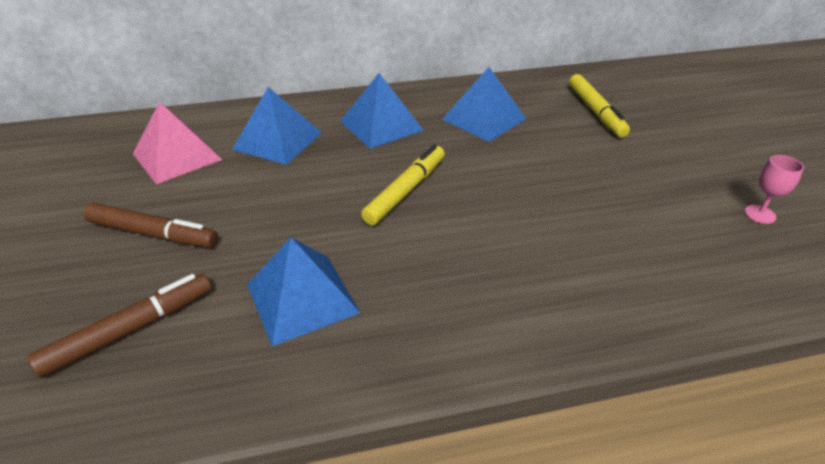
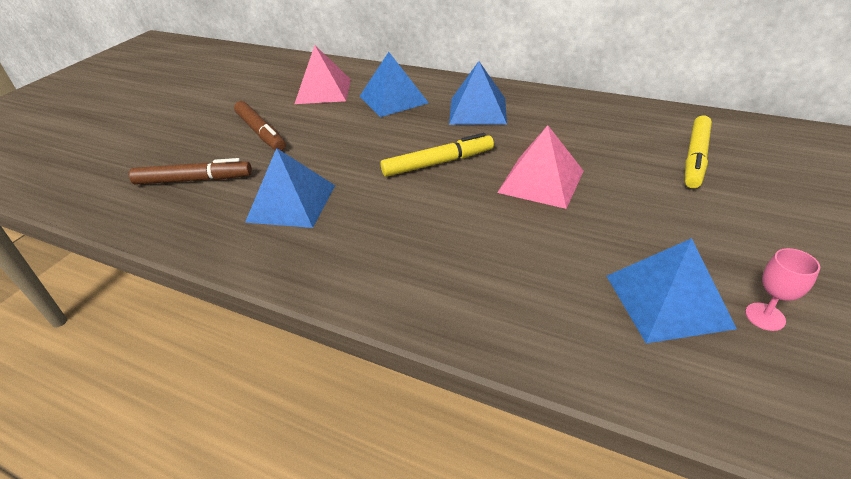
camera: 40 degrees right, 0 degrees up
blue pyramid [442,67,526,142] -> blue pyramid moved to [607,238,737,343]
none -> pink pyramid [497,125,583,209]

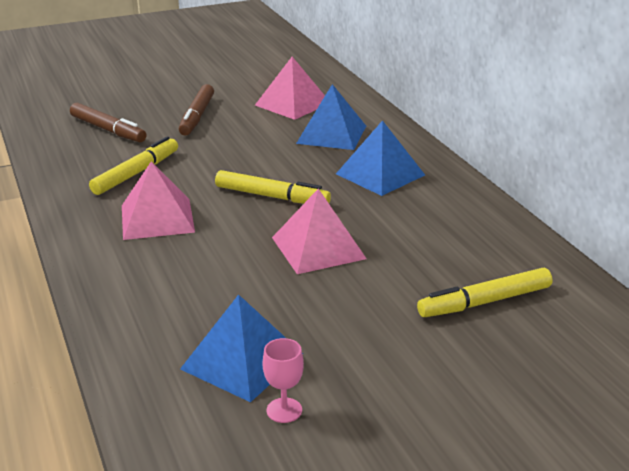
camera: 40 degrees right, 10 degrees down
blue pyramid [245,148,335,228] -> yellow marker [89,136,178,195]
none -> pink pyramid [122,161,195,240]

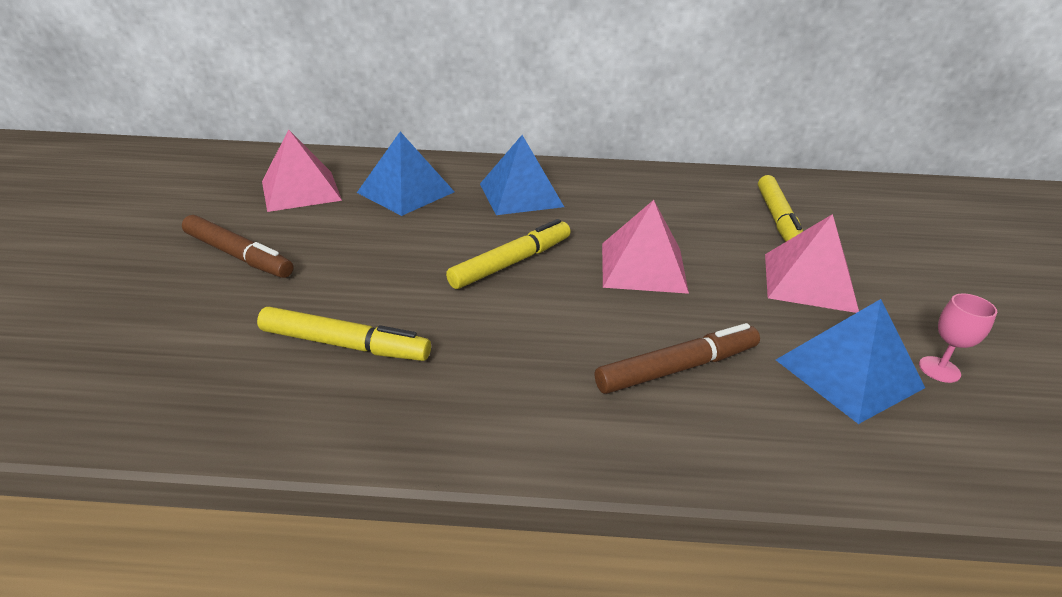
camera: 65 degrees left, 5 degrees up
brown marker [70,103,146,142] -> brown marker moved to [595,323,760,394]
yellow marker [89,136,178,195] -> yellow marker turned 135 degrees clockwise [257,307,431,361]
pink pyramid [122,161,195,240] -> pink pyramid moved to [765,214,859,313]

